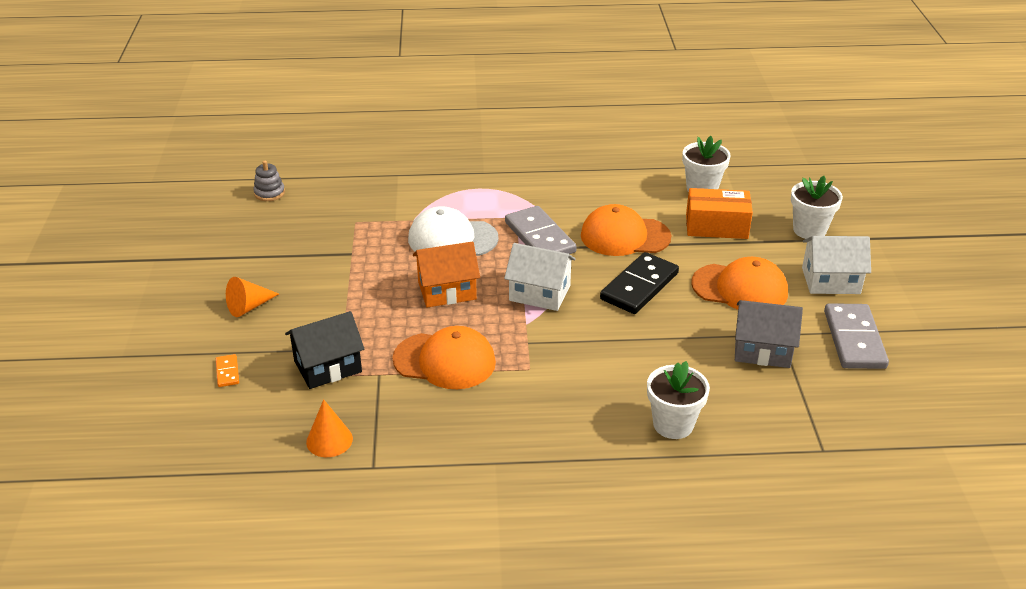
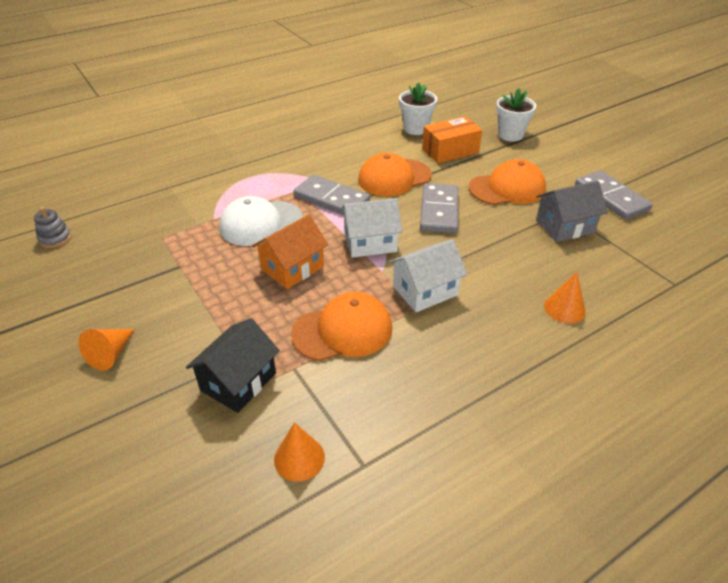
camera: 30 degrees left, 5 degrees up
orange domino [216,354,239,387] -> none
black domino [600,252,679,314] -> grey domino [420,183,458,233]
white flower pot [647,361,710,439] -> orange cone [544,272,586,324]
white house [802,236,871,294] -> white house moved to [389,239,467,312]

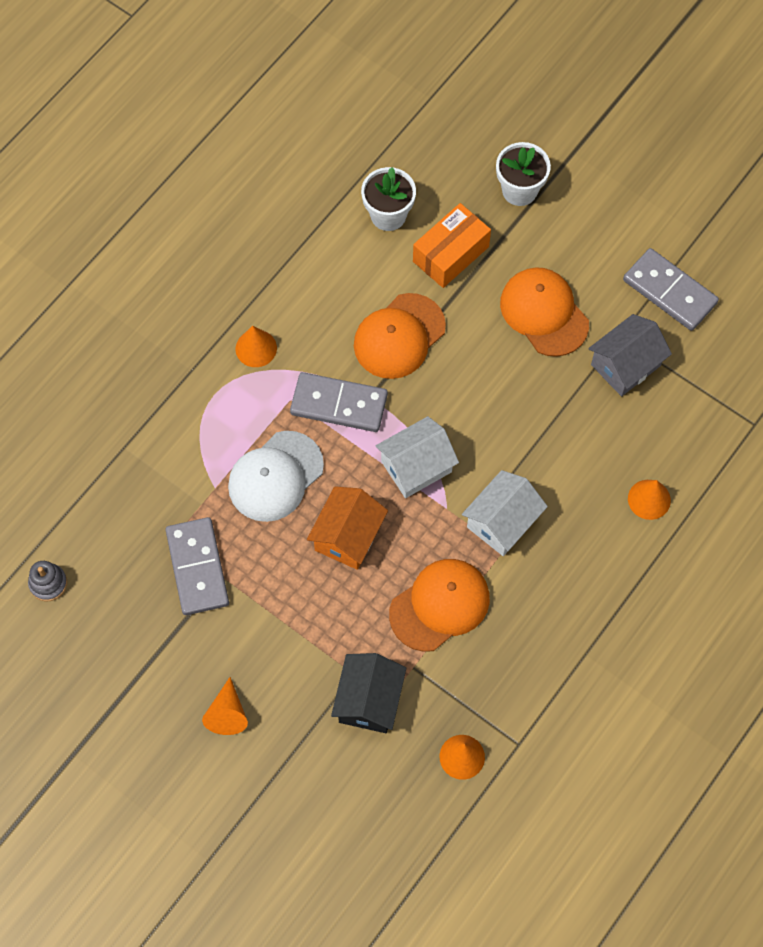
camera: 20 degrees left, 25 degrees up
grey domino [420,183,458,233] -> grey domino moved to [166,517,229,615]
orange cap [469,159,546,205] -> orange cap turned 90 degrees counterclockwise [500,267,589,357]
none -> orange cone [235,326,277,367]

